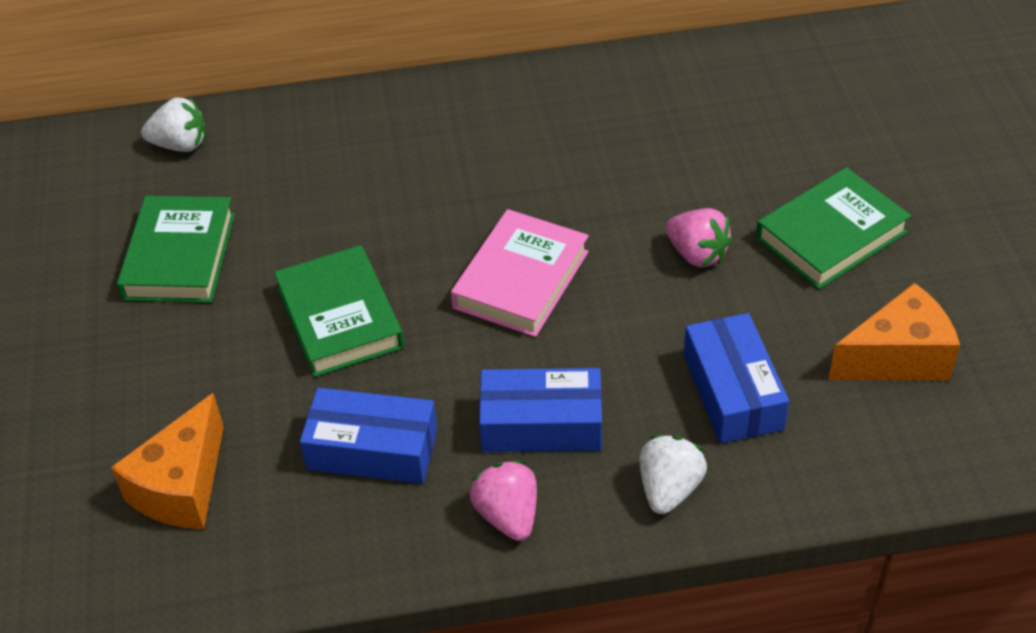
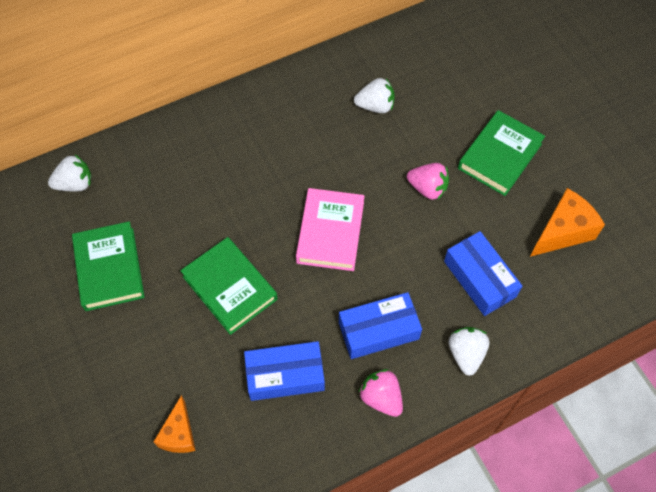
camera: 20 degrees left, 15 degrees up
orange cheese [111,393,224,529] -> orange cheese [153,395,196,453], size x0.66
none -> white strawberry [354,78,395,113]

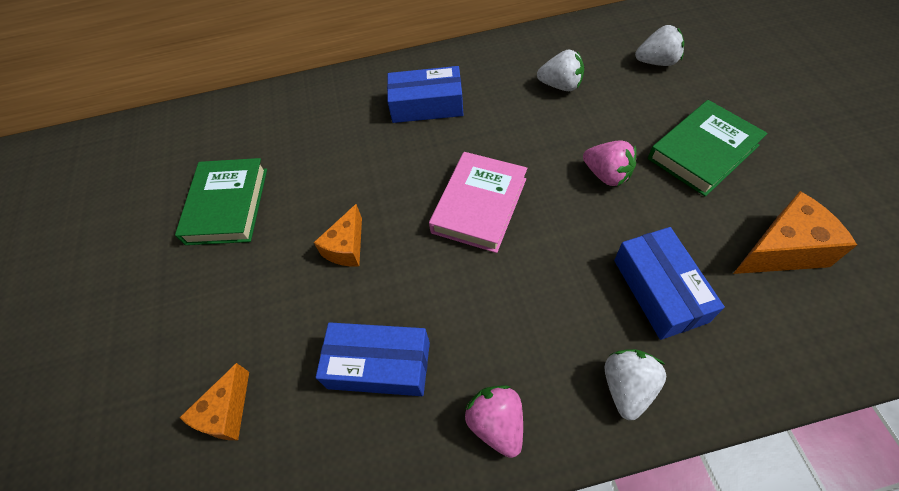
camera: 20 degrees right, 5 degrees down
white strawberry [48,155,92,191] -> white strawberry moved to [635,25,684,66]
green book [180,237,278,335] -> orange cheese [314,204,362,267]
blue box [339,292,422,359] -> blue box moved to [387,66,463,123]

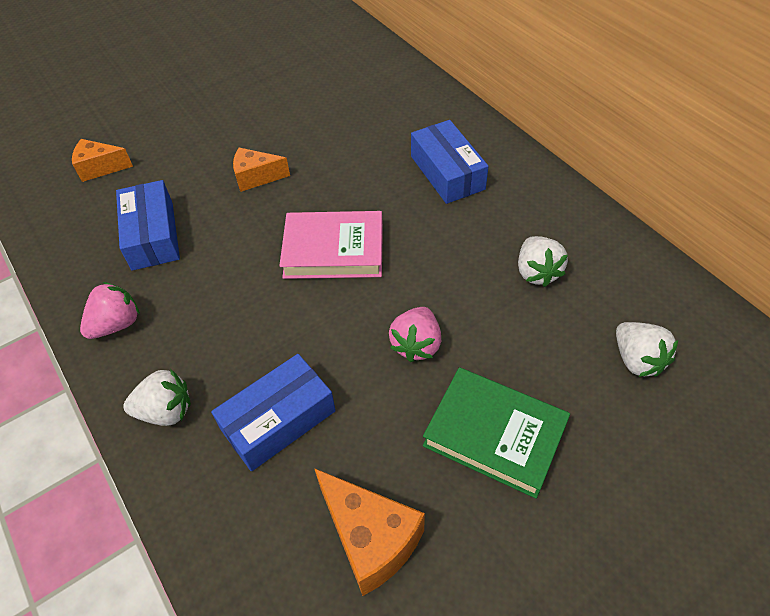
camera: 65 degrees right, 5 degrees down
green book [175,158,267,245] -> none

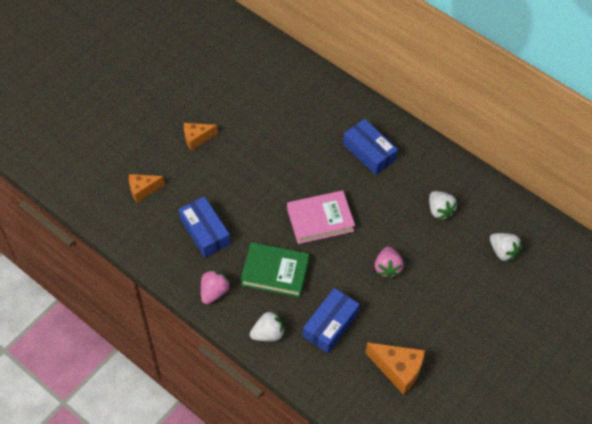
camera: 20 degrees left, 5 degrees up
orange cheese [233,148,290,192] -> orange cheese moved to [184,123,218,150]
green book [423,367,570,499] -> green book moved to [241,242,309,298]

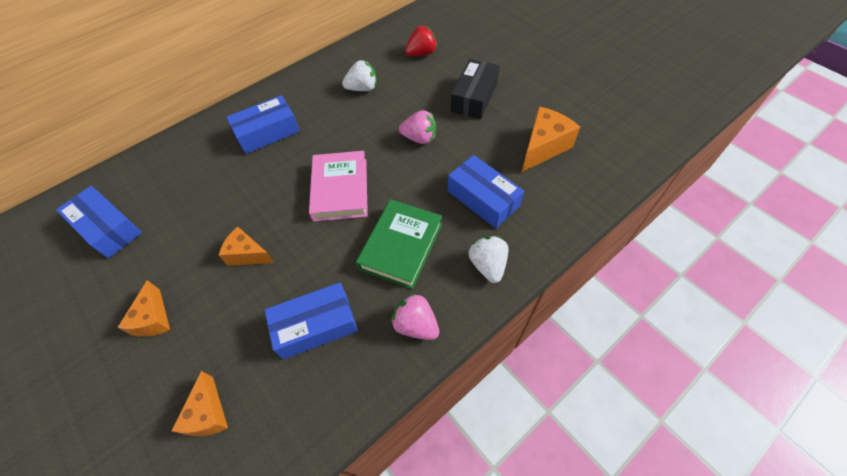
camera: 75 degrees left, 0 degrees up
white strawberry [490,233,521,262] -> red strawberry [405,26,437,56]
none -> blue box [56,186,142,258]
none -> orange cheese [219,226,274,266]
none -> black box [451,59,500,119]

